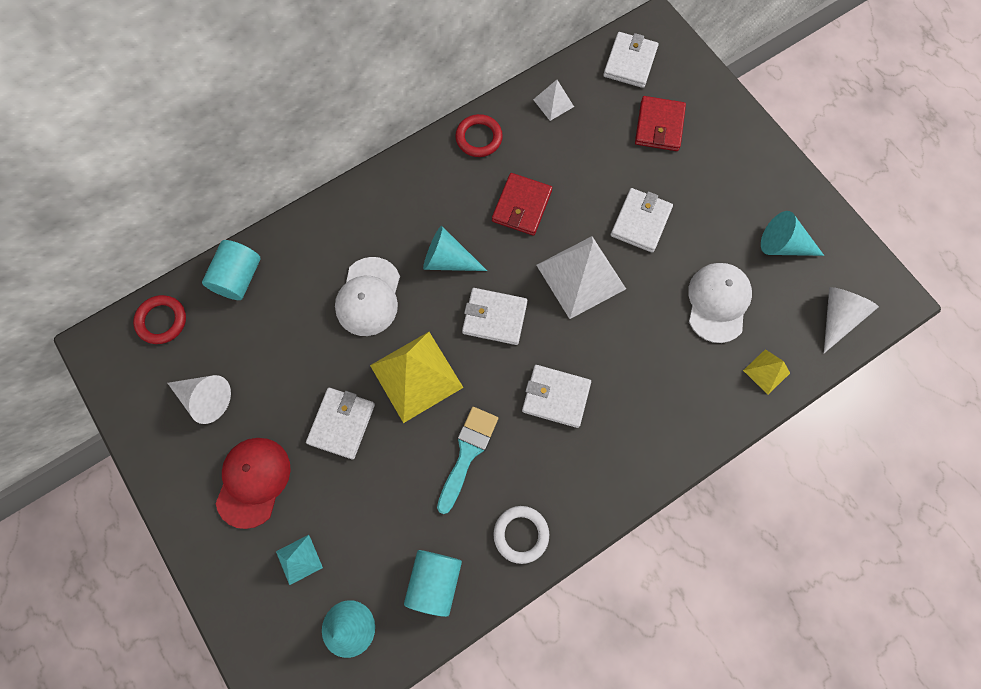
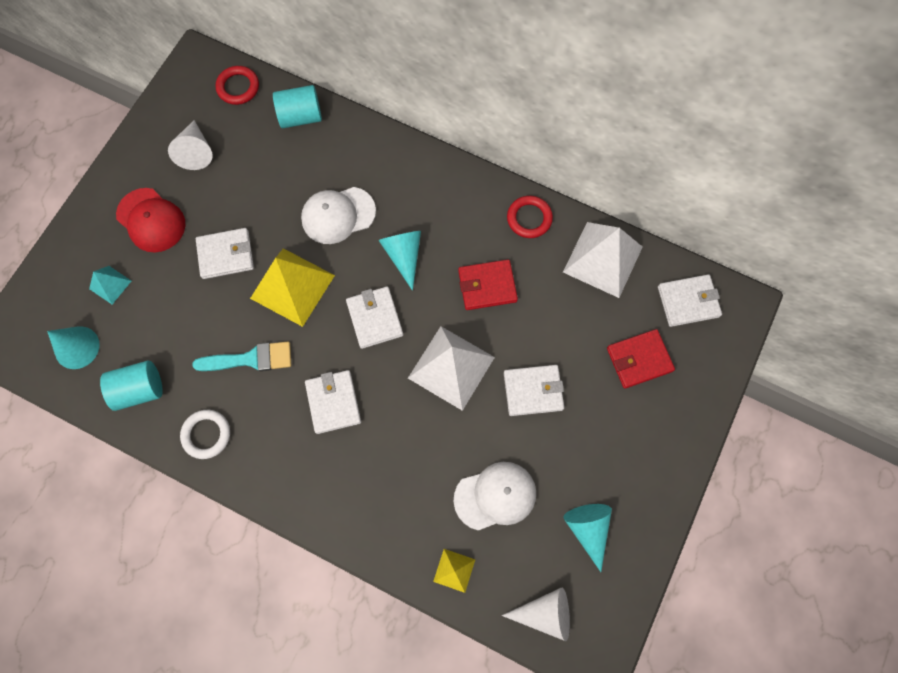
camera: 60 degrees right, 0 degrees up
red cap [215,438,291,529] -> red cap turned 60 degrees clockwise [116,188,185,253]
white pyramid [533,80,574,121] -> white pyramid [563,222,643,298], size x2.05

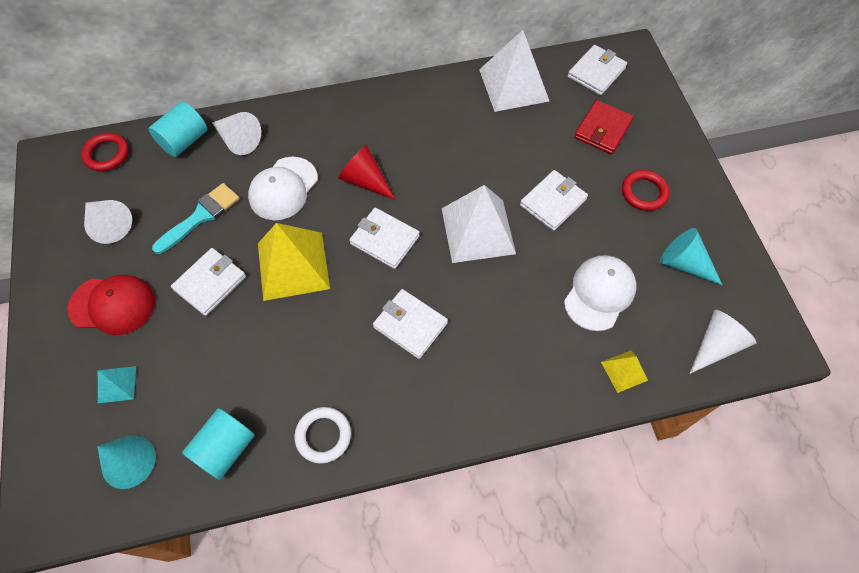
camera: 40 degrees left, 10 degrees down
turquoise brush [193,341,291,371] -> turquoise brush moved to [152,183,240,254]
turquoise cone [379,231,421,291] -> red cone [338,145,396,200]
red wallet [458,260,518,310] -> none
red ring [507,196,553,238] -> red ring moved to [622,170,670,211]
none -> white cone [212,112,261,155]

